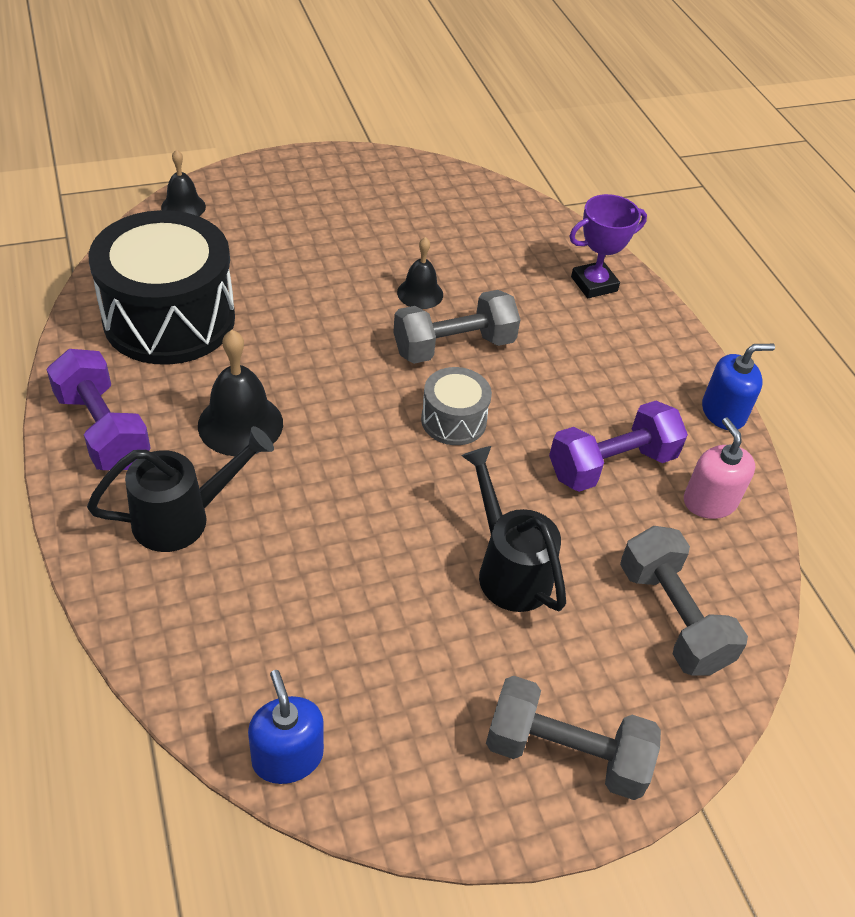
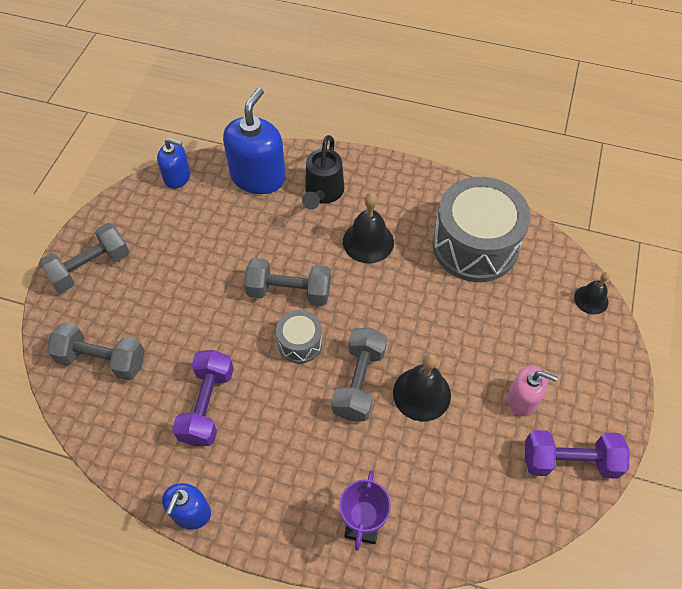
camera: 130 degrees right, 10 degrees up
purple dumbbell [46,349,151,470] -> purple dumbbell moved to [525,430,630,479]
black drum [88,210,235,365] -> grey drum [432,177,531,282]
black bell [397,237,443,309] -> black bell [393,353,451,421], size x1.59
black watering can [461,446,566,612] -> none
pink soap dispenser [684,417,755,519] -> pink soap dispenser moved to [508,366,558,417]
none -> blue soap dispenser [223,88,286,194]
none -> grey dumbbell [244,258,331,306]

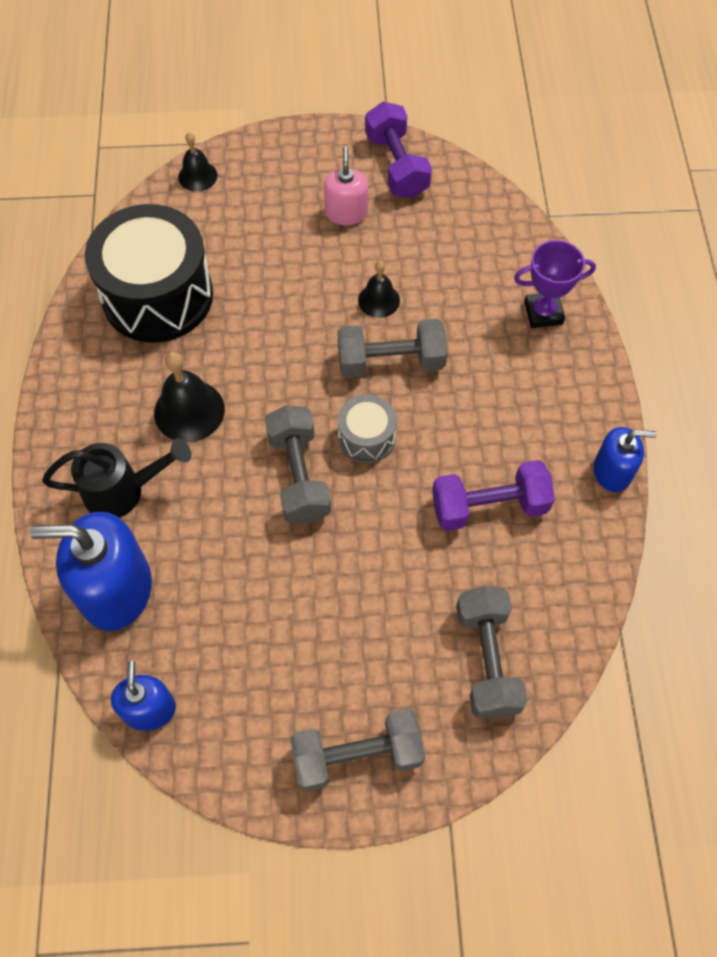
camera: 110 degrees left, 5 degrees up
grey dumbbell [39,223,129,293] -> grey dumbbell turned 45 degrees counterclockwise [290,709,425,792]
black bell [393,353,451,421] -> black bell [358,260,400,318], size x0.63
grey drum [432,177,531,282] -> black drum [85,204,213,343]

